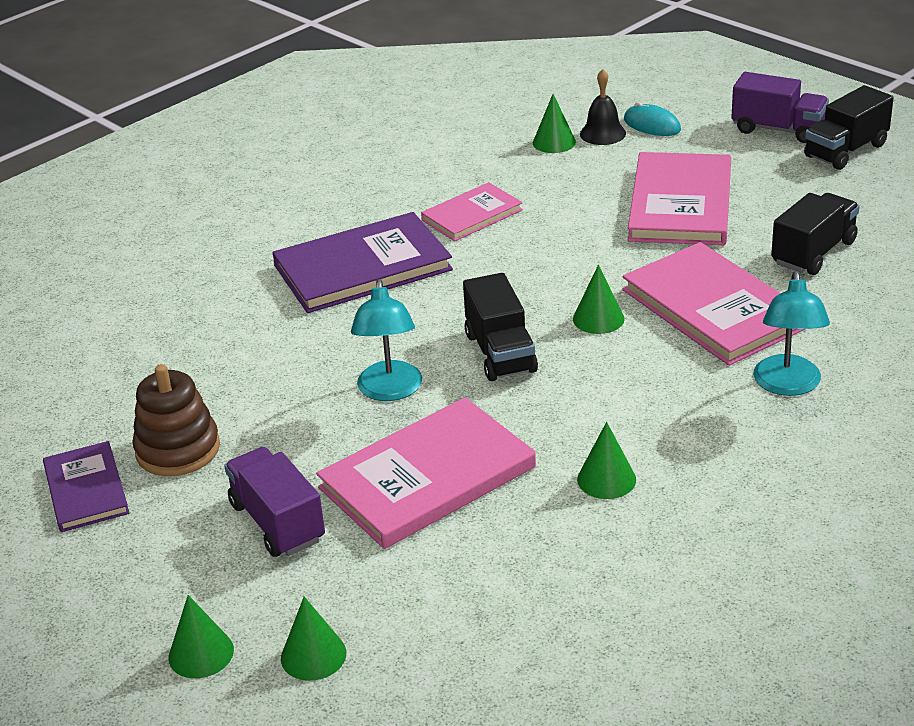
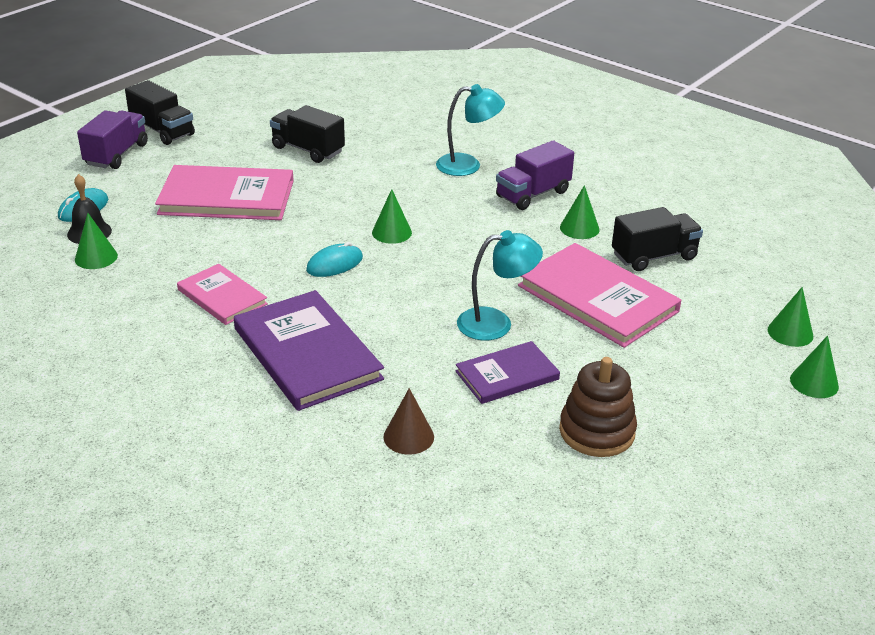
camera: 100 degrees left, 0 degrees up
purple book [43,441,130,532] -> purple book moved to [456,341,560,404]
purple truck [224,447,325,557] -> purple truck moved to [496,140,574,210]
black truck [463,273,538,381] -> black truck moved to [612,207,703,271]
pink book [622,242,805,366] -> none
none -> turquoise mouse [306,242,363,277]
none -> brown cone [384,388,434,455]

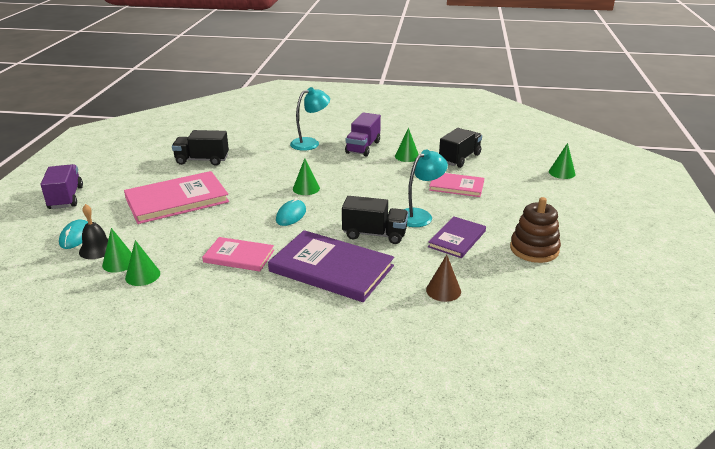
camera: 30 degrees left, 5 degrees down
black truck [125,80,195,145] -> black truck moved to [342,196,408,244]
pink book [518,243,681,348] -> pink book [429,173,484,197], size x0.58
green cone [790,336,839,398] -> green cone moved to [125,240,160,286]

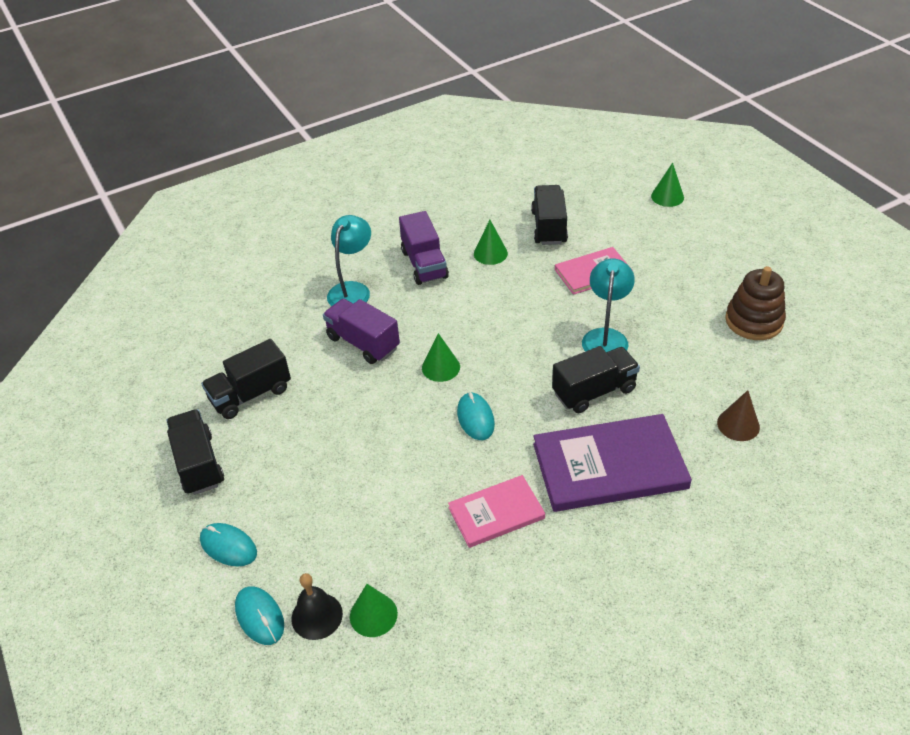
camera: 35 degrees left, 15 degrees up
purple truck [41,164,83,209] -> purple truck moved to [323,299,400,364]
pink book [124,171,229,224] -> none
green cone [125,240,160,286] -> none
purple book [428,216,486,258] -> none
none -> black truck [166,409,224,495]
none -> turquoise mouse [200,523,257,567]

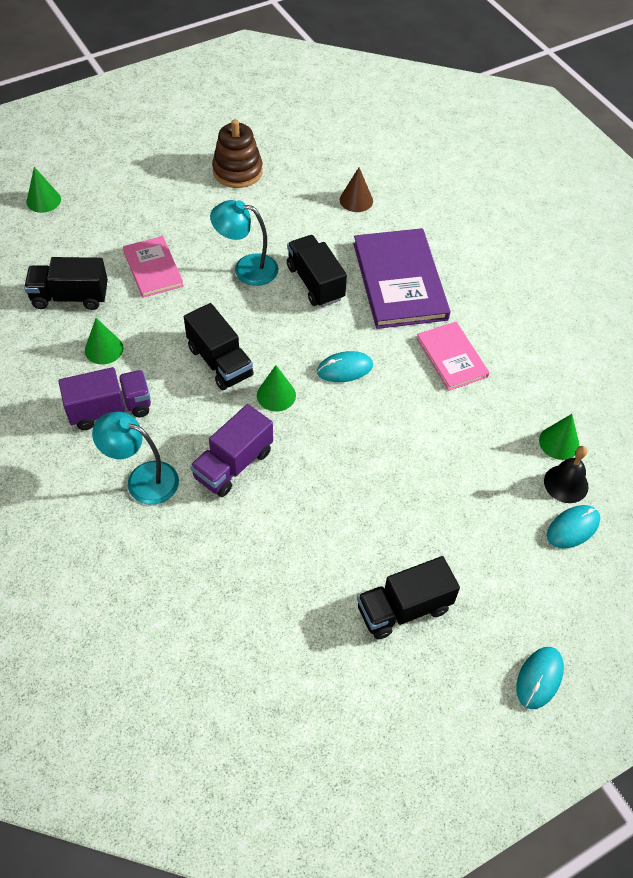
camera: 95 degrees left, 10 degrees up
turquoise mouse [200,523,257,567] -> turquoise mouse moved to [516,647,564,709]
black truck [201,339,291,419] -> black truck moved to [184,303,254,390]

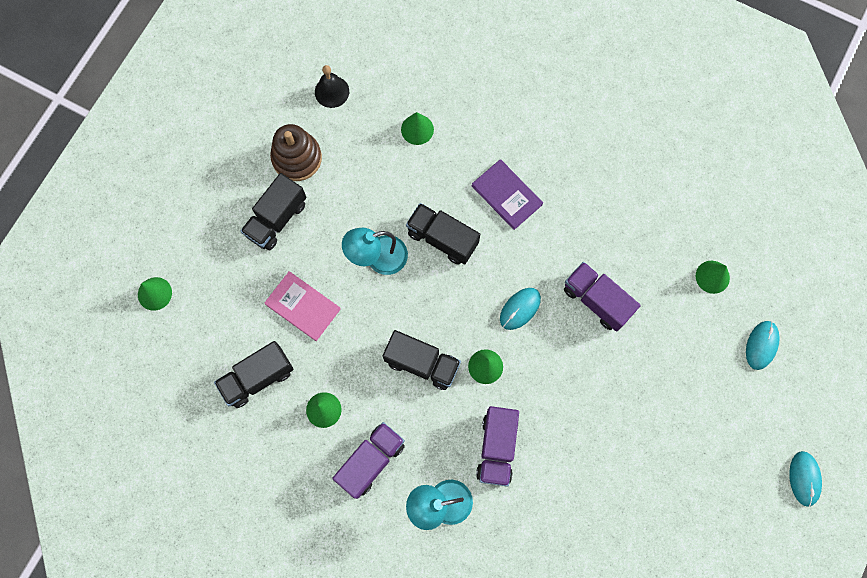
camera: 30 degrees left, 20 degrees up
brown cone [340,167,373,212] -> green cone [401,112,434,145]
purple book [354,228,450,329] -> purple book [472,159,543,230], size x0.58
black truck [357,556,460,640] -> black truck moved to [240,173,306,250]
pink book [416,322,490,391] -> none
black bell [544,446,588,503] -> black bell moved to [315,65,349,108]
none -> purple truck [564,262,641,331]

